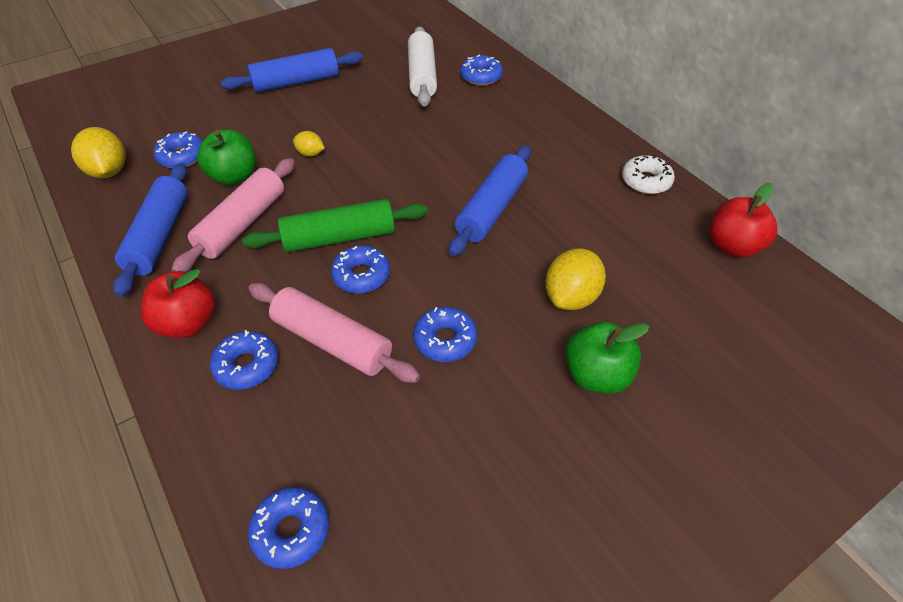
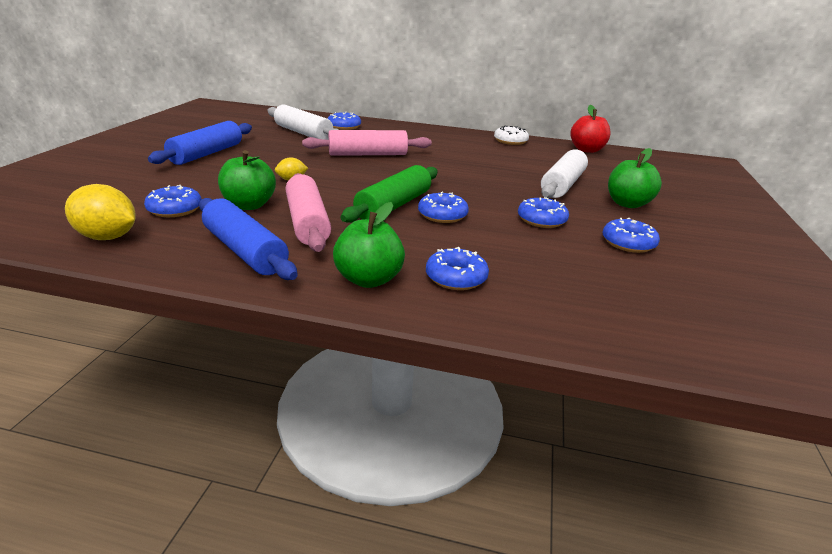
camera: 45 degrees left, 20 degrees down
red apple [141,269,215,338] -> green apple [333,202,405,288]
blue donut [248,487,329,569] -> blue donut moved to [603,218,660,253]
pink rolling pin [249,283,420,383] -> pink rolling pin moved to [302,130,432,156]
blue rolling pin [449,146,531,256] -> none
yellow lemon [545,248,606,310] -> white rolling pin [541,149,588,198]

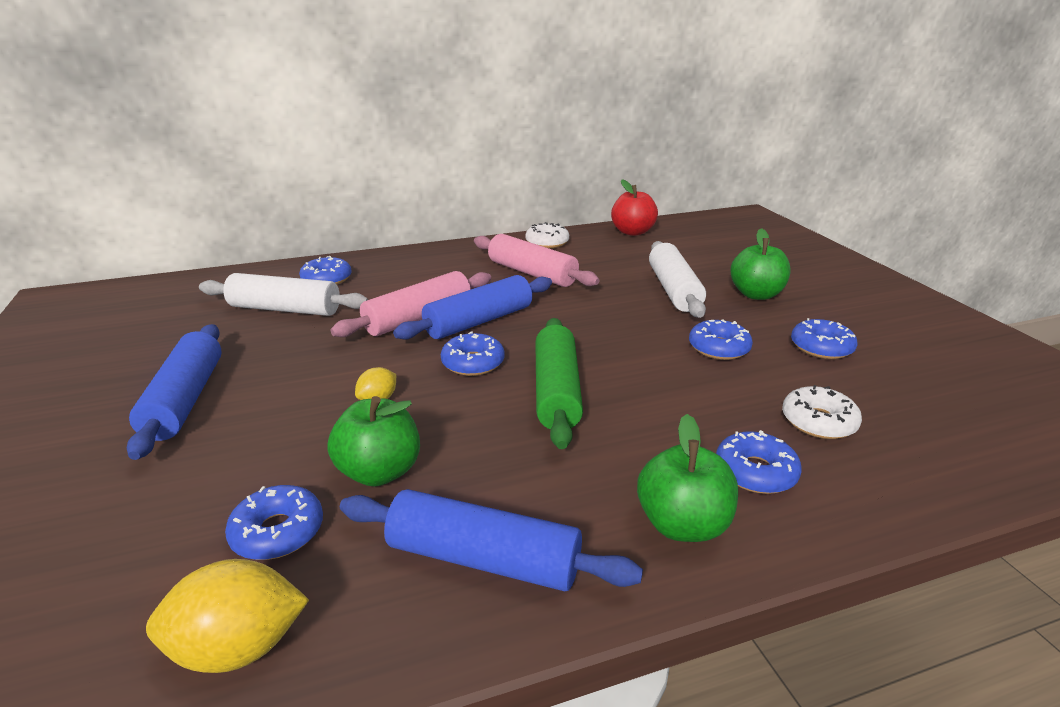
camera: 30 degrees left, 0 degrees up
pink rolling pin [286,173,331,252] -> pink rolling pin moved to [474,234,599,287]
blue donut [418,192,469,223] -> blue donut moved to [441,331,504,376]
none -> blue rolling pin [393,275,552,340]
none -> white donut [782,385,862,439]

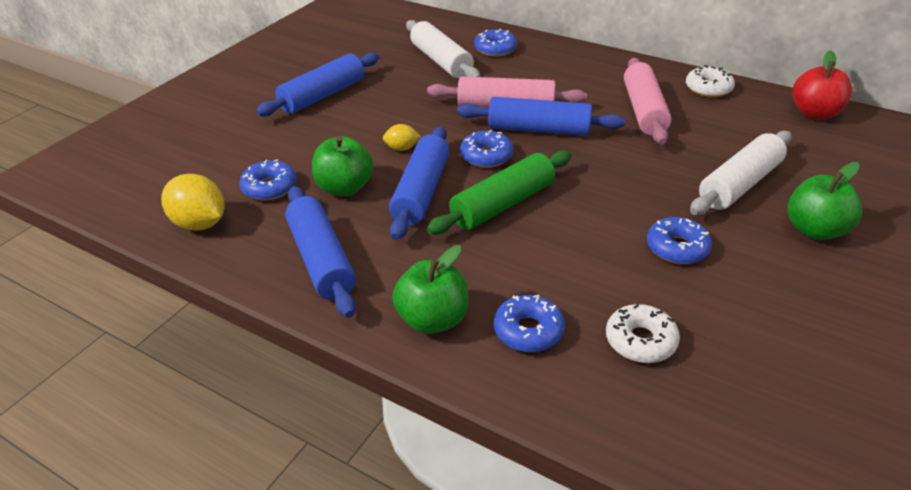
camera: 50 degrees right, 10 degrees up
blue donut [791,318,858,359] -> none
none -> blue rolling pin [389,126,449,240]

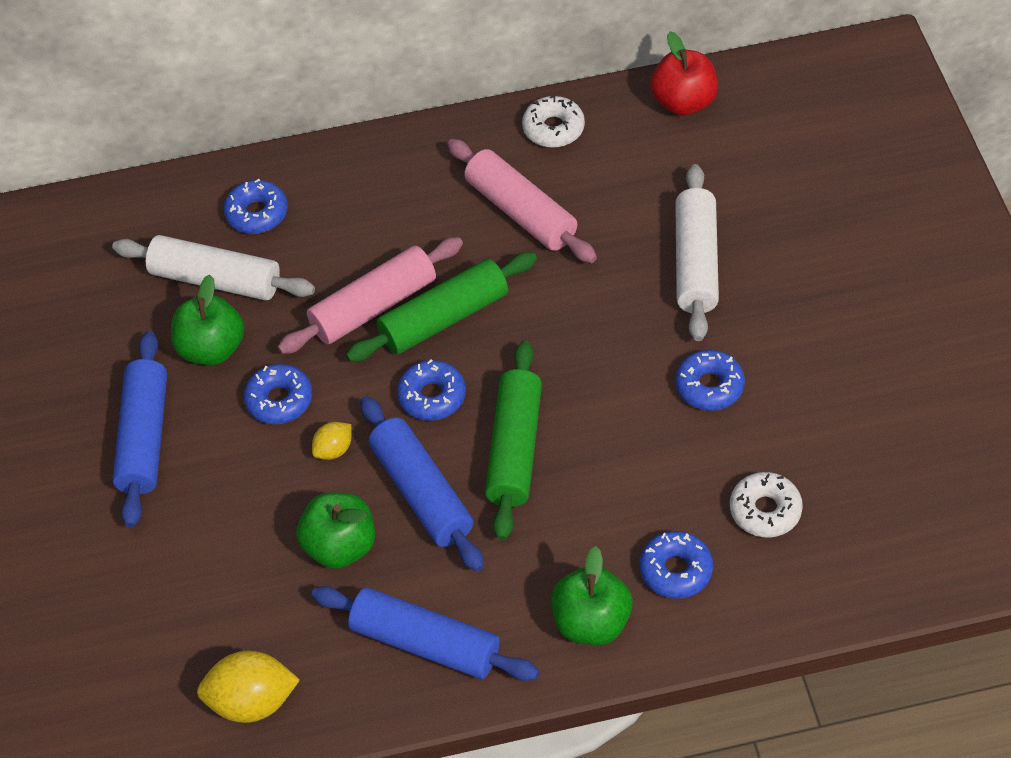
camera: 40 degrees left, 15 degrees up
blue donut [239,159,297,201] -> blue donut moved to [244,364,313,424]
blue rolling pin [457,97,625,136] -> green rolling pin [346,252,537,362]
green apple [787,162,862,240] -> green apple moved to [171,275,244,365]

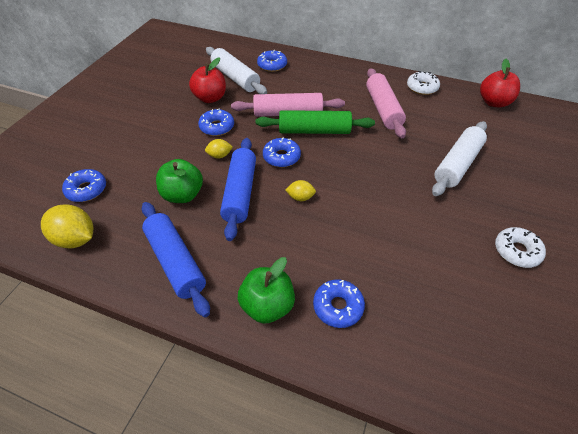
camera: 30 degrees right, 5 degrees down
blue rolling pin [112,331,167,527] -> none
green apple [171,275,244,365] -> red apple [189,57,226,103]
green rolling pin [485,341,542,540] -> yellow lemon [285,180,316,201]
blue donut [675,350,745,411] -> blue donut moved to [62,169,106,202]
white donut [730,472,803,537] -> white donut moved to [495,227,546,268]

